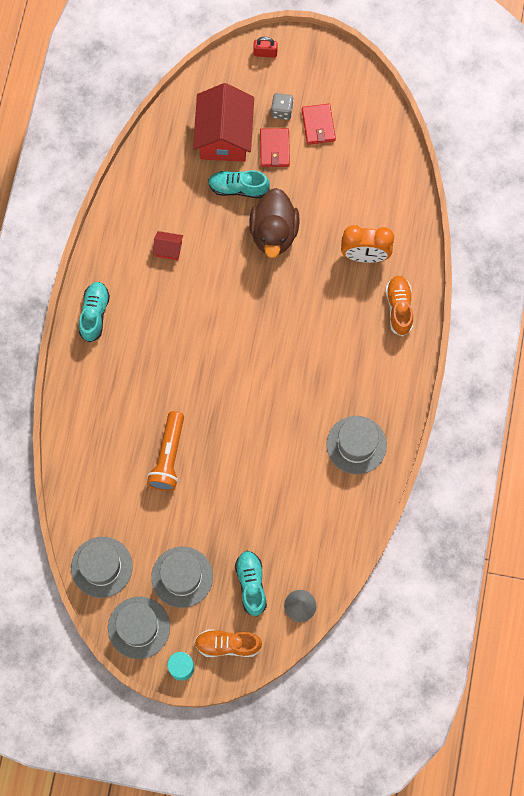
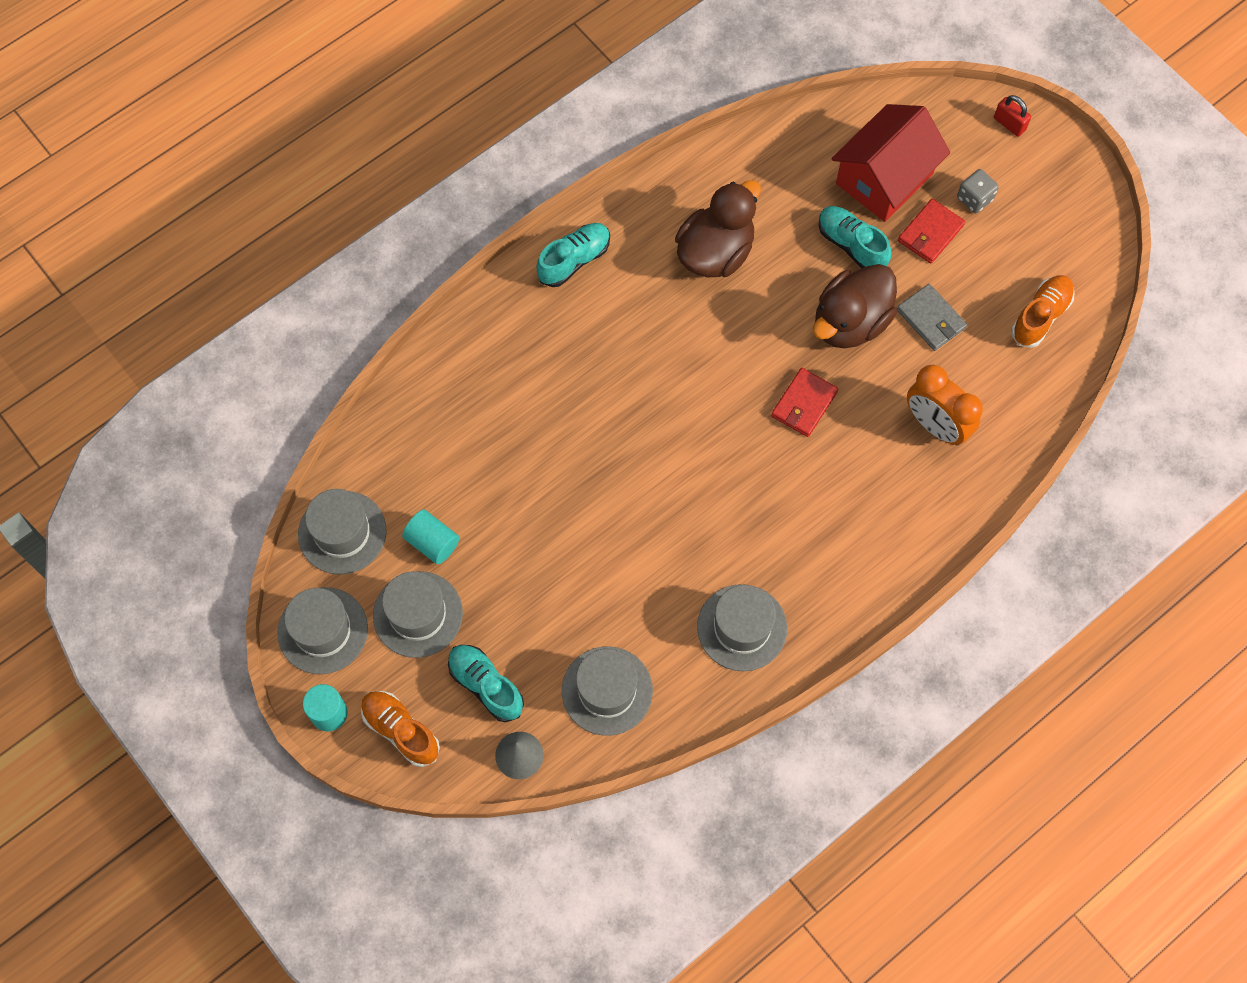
camera: 40 degrees right, 5 degrees down
orange flashlight [147,411,184,491] -> none
red house [153,231,183,260] -> brown duck [675,180,761,277]
turquoise shoe [235,551,267,617] -> turquoise shoe turned 75 degrees counterclockwise [448,645,524,722]
red wallet [302,104,336,145] -> red wallet moved to [771,368,838,437]
orange shoe [386,275,413,336] -> orange shoe moved to [1011,275,1075,348]
none -> turquoise cylinder [402,510,459,564]
none -> grey hat [562,646,653,736]
none -> grey wallet [897,284,967,351]

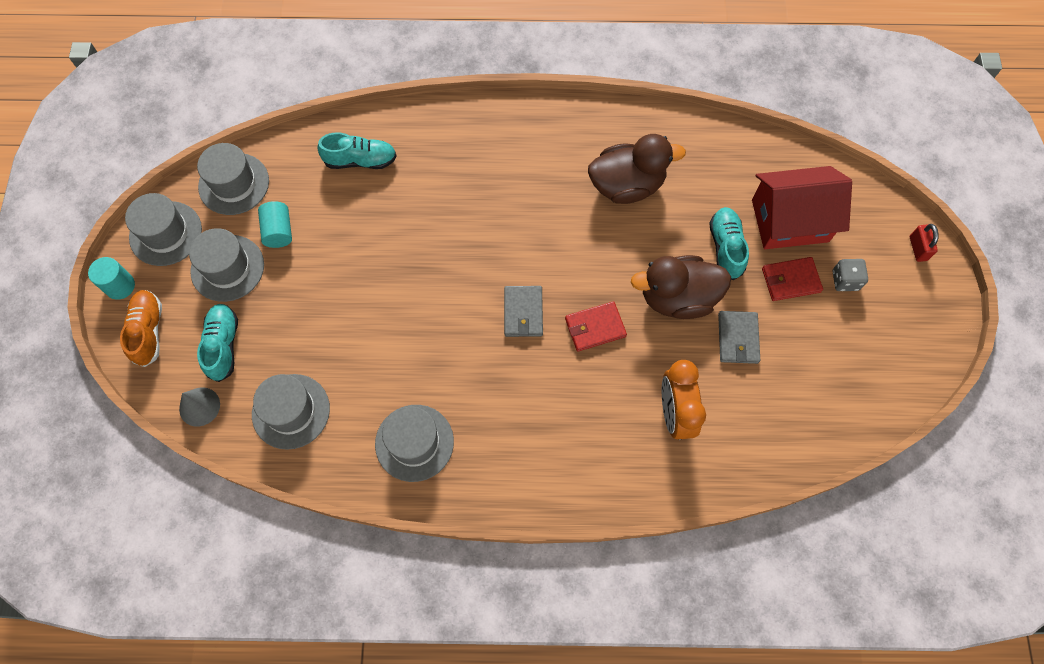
camera: 40 degrees right, 0 degrees up
turquoise shoe [536,223,610,287] -> turquoise shoe moved to [317,132,397,169]
orange shoe [1011,275,1075,348] -> none
none -> grey wallet [504,286,543,337]

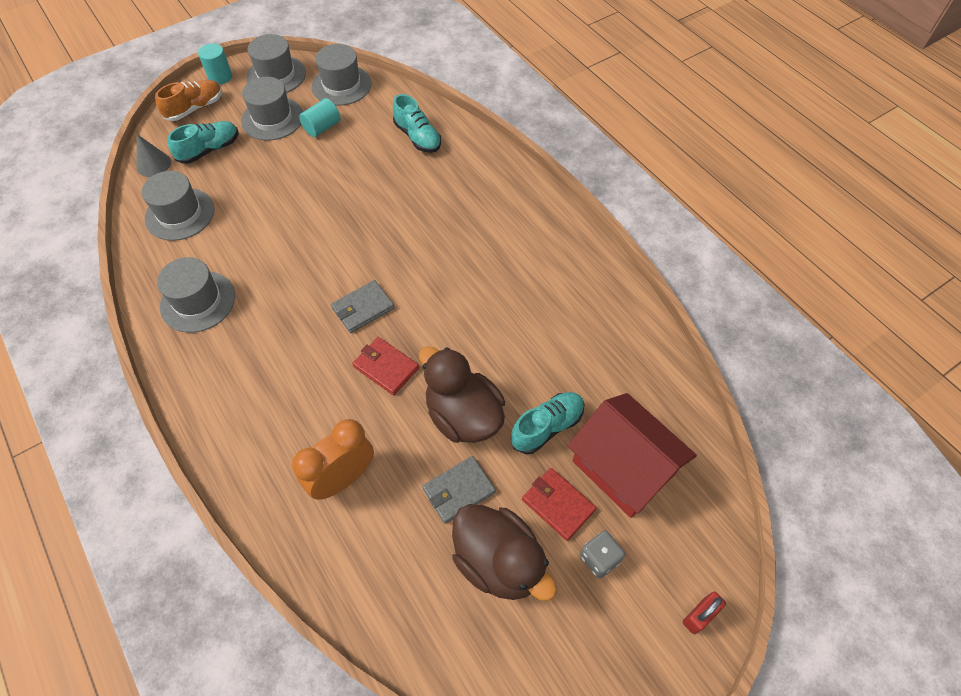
camera: 55 degrees right, 10 degrees down
brown duck [588,134,686,204] -> brown duck moved to [452,504,557,601]

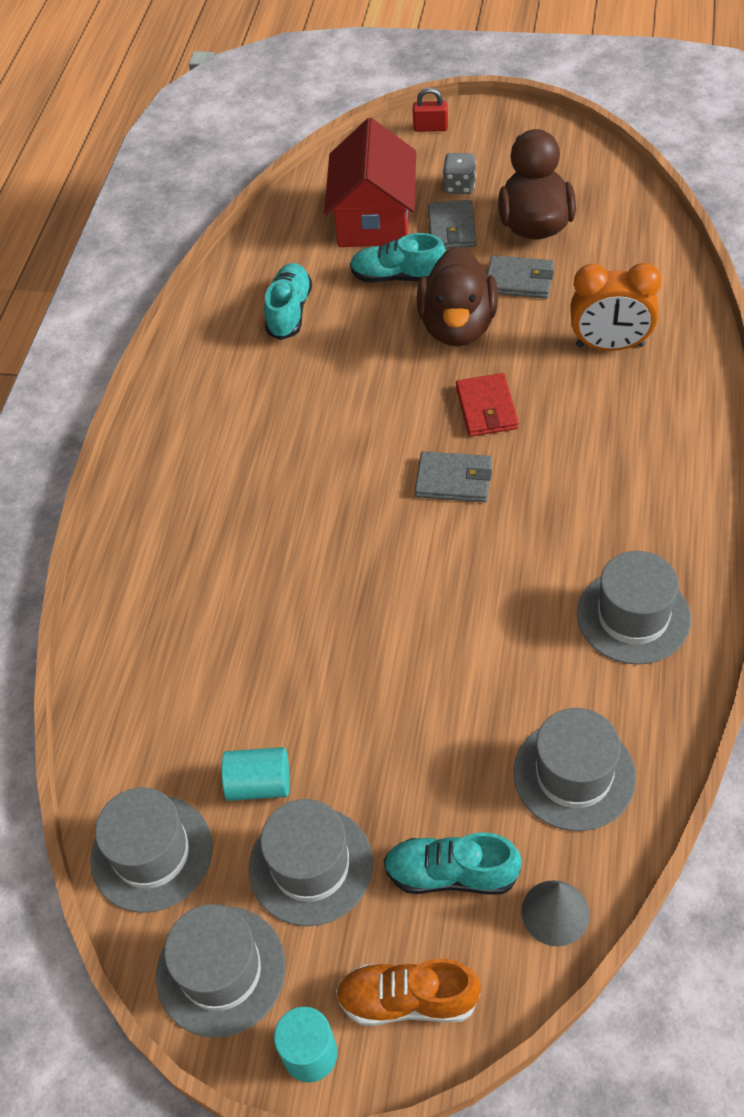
camera: 130 degrees left, 5 degrees down
turquoise shoe [393,94,441,153] -> turquoise shoe moved to [264,263,312,340]
red wallet [522,468,596,541] -> grey wallet [428,200,476,249]

